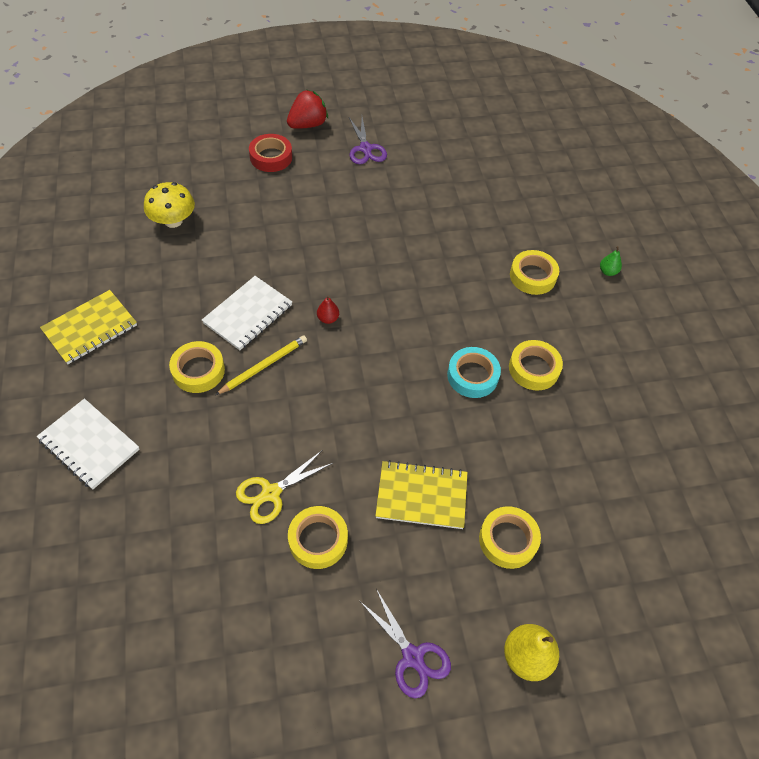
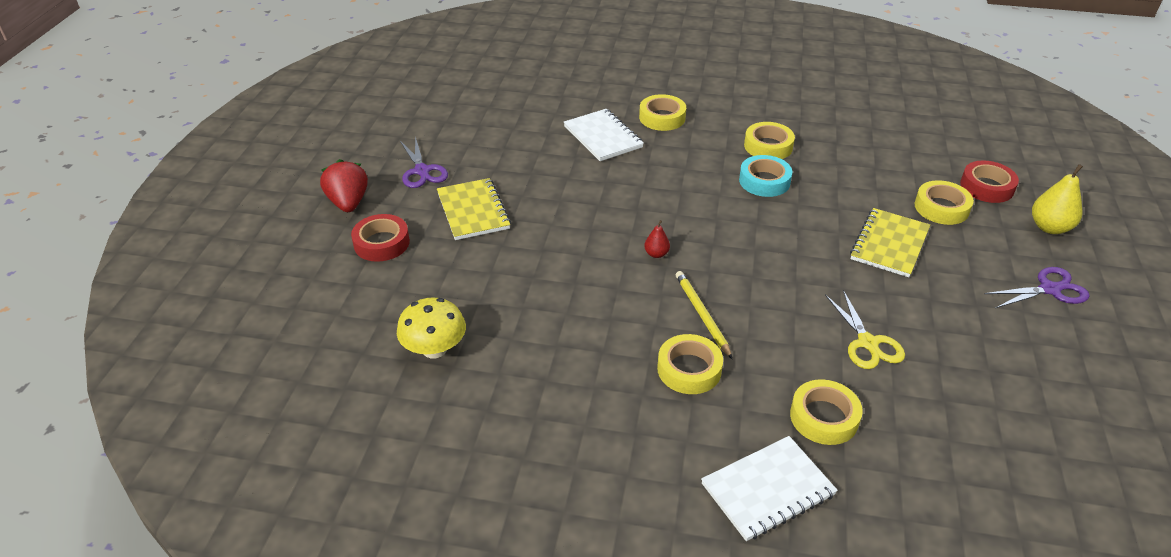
camera: 65 degrees left, 15 degrees down
yellow notebook [40,290,137,364] -> yellow notebook moved to [437,178,511,240]
white notebook [202,276,292,350] -> white notebook moved to [564,109,644,161]
yellow tape [288,506,348,569] -> yellow tape moved to [790,379,863,445]
purple scissors [349,117,387,164] -> purple scissors turned 60 degrees clockwise [400,136,448,188]
green pear [600,246,622,276] -> none
none -> red tape [960,160,1019,203]

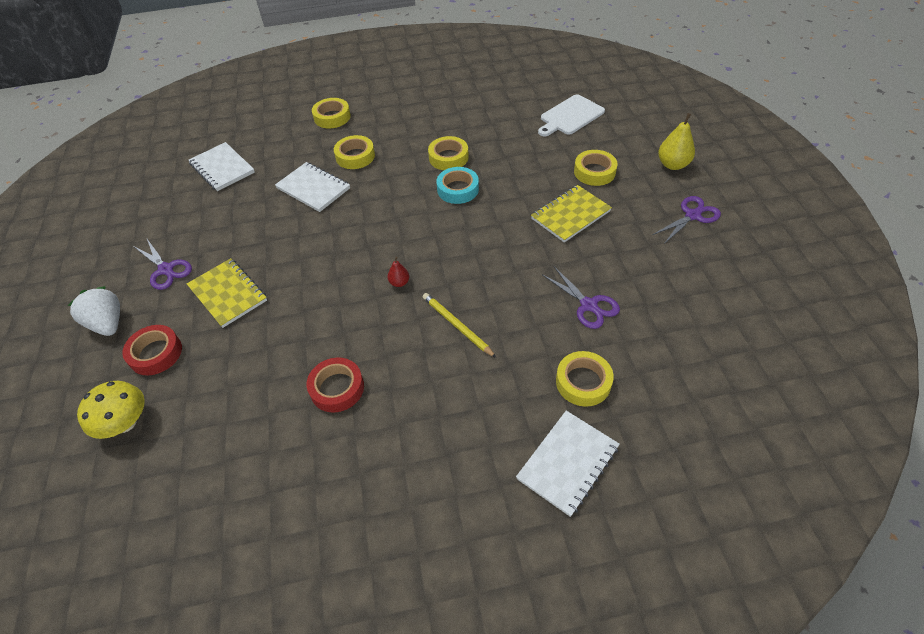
camera: 20 degrees left, 10 degrees up
red strawberry [320,159,368,212] -> white strawberry [67,286,120,336]
yellow mushroom [397,297,466,359] -> yellow mushroom moved to [77,381,145,439]
yellow tape [657,334,723,394] -> yellow tape moved to [312,98,351,128]
yellow scissors [825,290,905,369] -> purple scissors [543,266,620,329]
yellow notebook [850,208,930,277] -> yellow notebook turned 45 degrees clockwise [531,185,612,243]
red tape [960,160,1019,203] -> red tape moved to [306,358,364,412]
none -> white notebook [189,142,255,191]
none -> white cutting board [538,94,605,137]

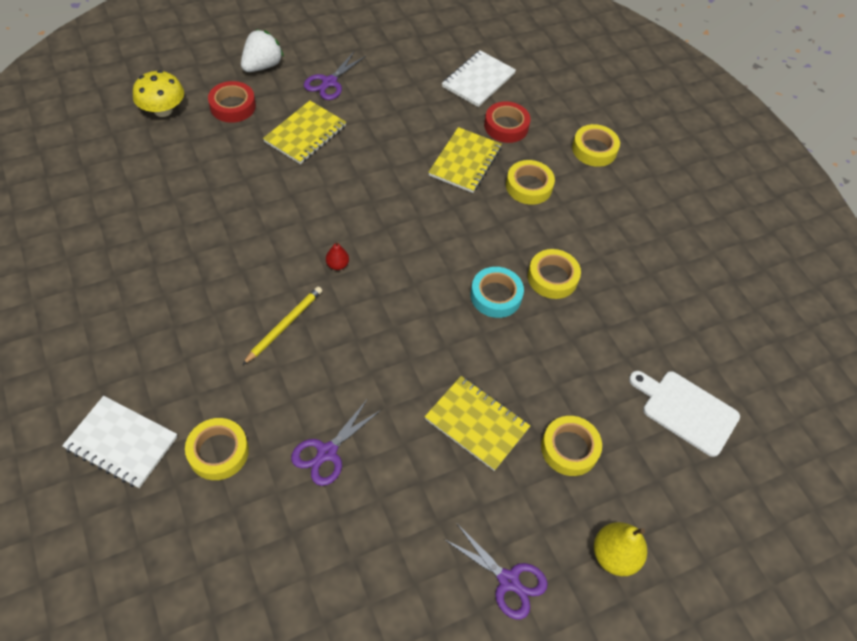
camera: 70 degrees right, 5 degrees up
white notebook [275,162,350,212] -> yellow notebook [428,127,502,193]
red tape [306,358,364,412] -> red tape moved to [484,101,531,143]

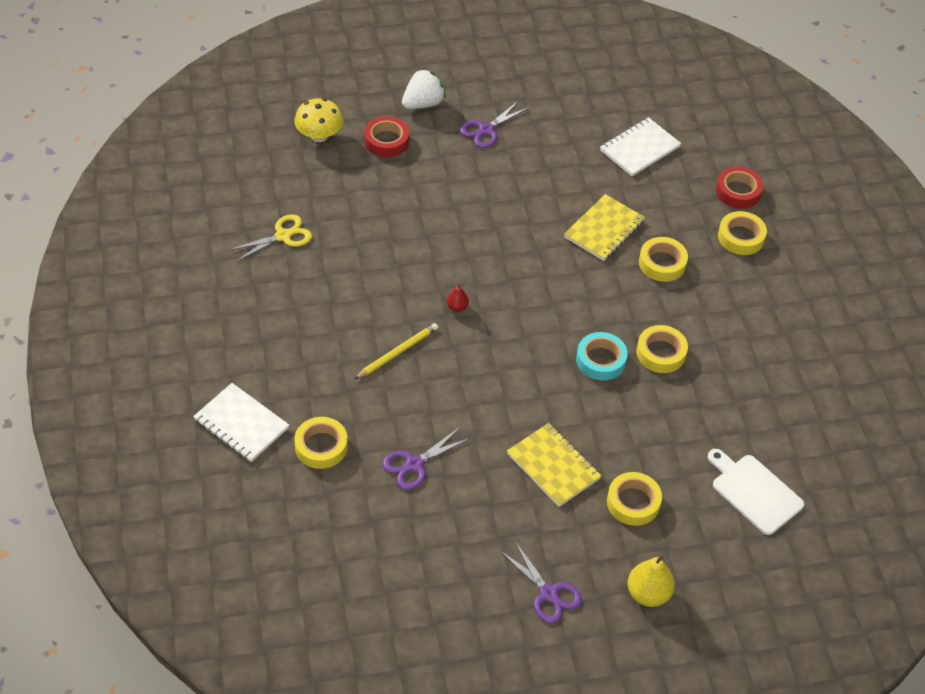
camera: 15 degrees right, 5 degrees down
yellow notebook [263,101,346,164] -> none
red tape [484,101,531,143] -> red tape moved to [716,167,764,209]
none -> yellow scissors [228,214,312,262]

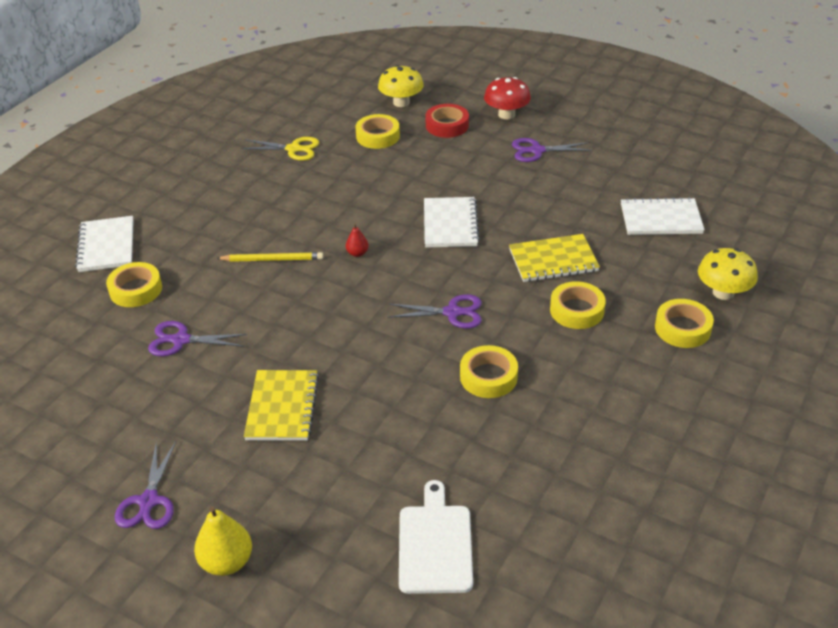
camera: 45 degrees right, 10 degrees down
white strawberry [402,68,446,109] -> red mushroom [484,77,531,119]
turquoise tape [576,332,628,380] -> none
yellow tape [607,472,662,526] -> yellow tape moved to [355,114,400,149]
red tape [716,167,764,209] -> yellow mushroom [698,248,758,300]
none -> purple scissors [388,294,482,329]
none -> white notebook [424,197,480,248]

